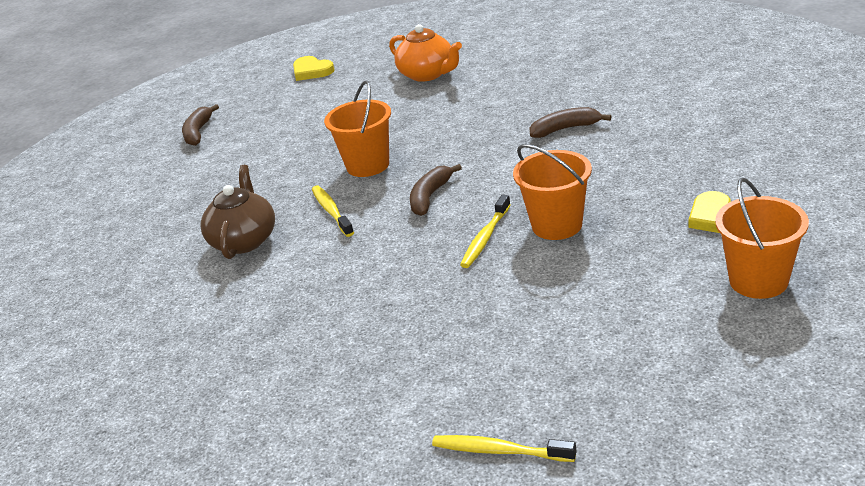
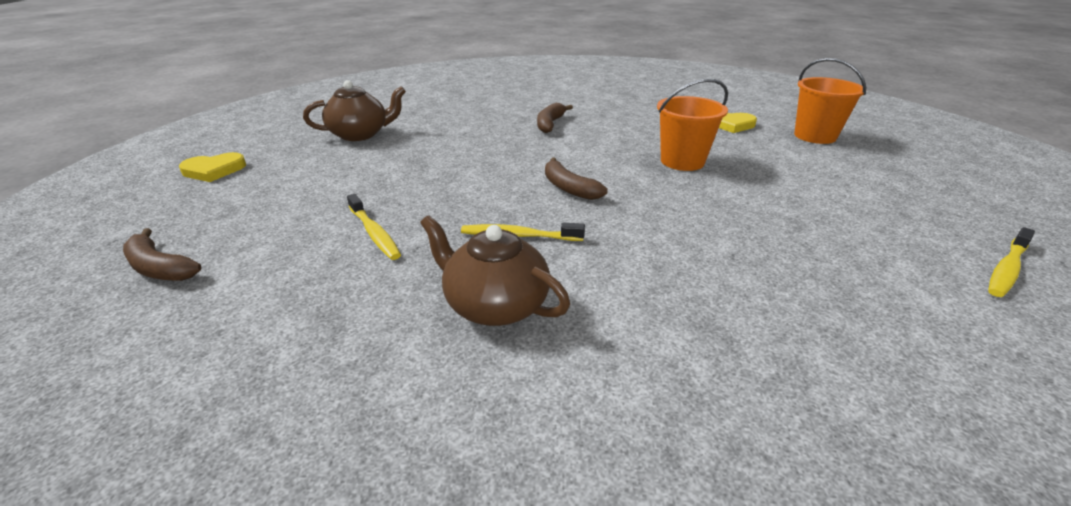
camera: 65 degrees left, 0 degrees up
orange bucket [324,81,391,177] -> none
orange teapot [389,24,462,82] -> brown teapot [303,80,406,141]
yellow toothbrush [460,195,511,268] -> yellow toothbrush moved to [347,194,401,260]

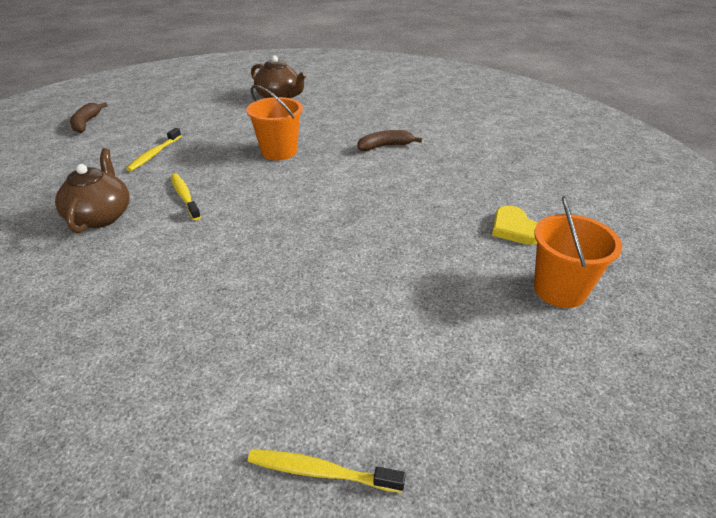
camera: 55 degrees right, 5 degrees up
yellow heart [179,152,246,182] -> none
brown banana [545,157,608,200] -> none
orange bucket [657,79,728,171] -> orange bucket moved to [246,85,303,160]

